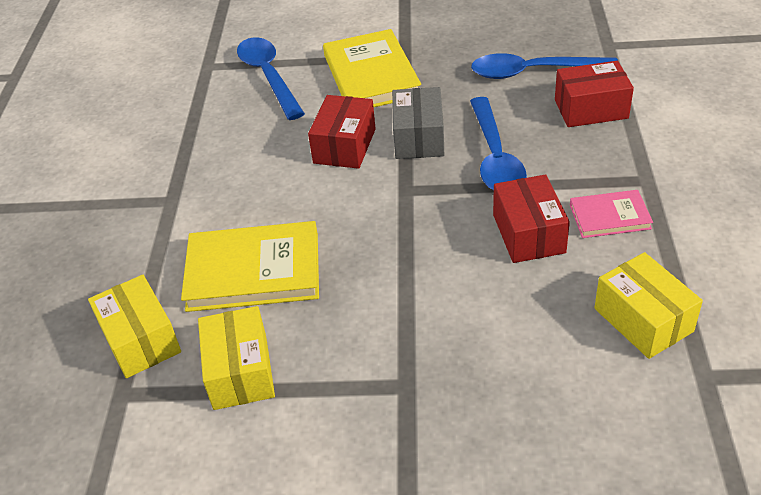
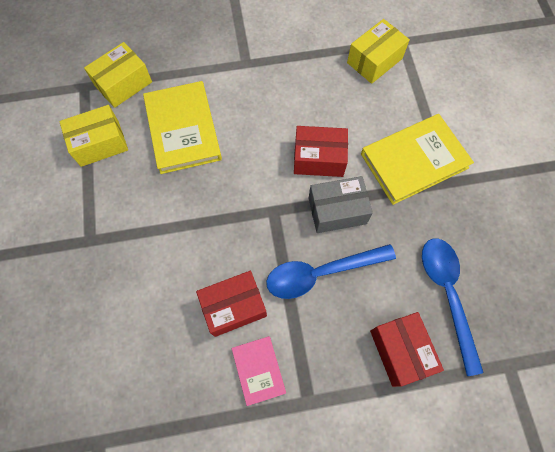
camera: 75 degrees right, 25 degrees up
blue spoon [237,37,305,120] -> none
yellow box [594,252,703,359] -> yellow box moved to [347,19,410,84]

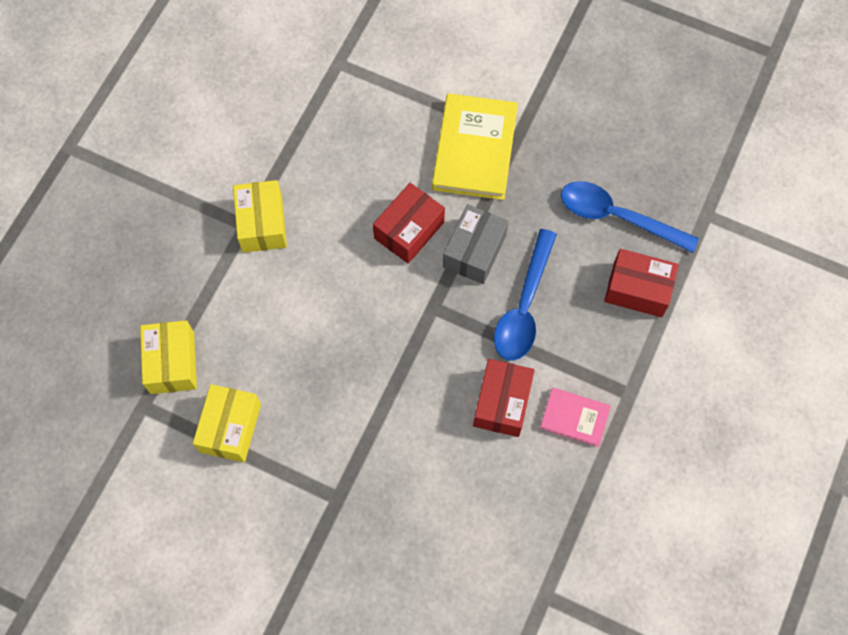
camera: 55 degrees left, 0 degrees up
yellow book [143,81,222,174] -> none
yellow box [347,19,410,84] -> yellow box moved to [233,180,287,253]

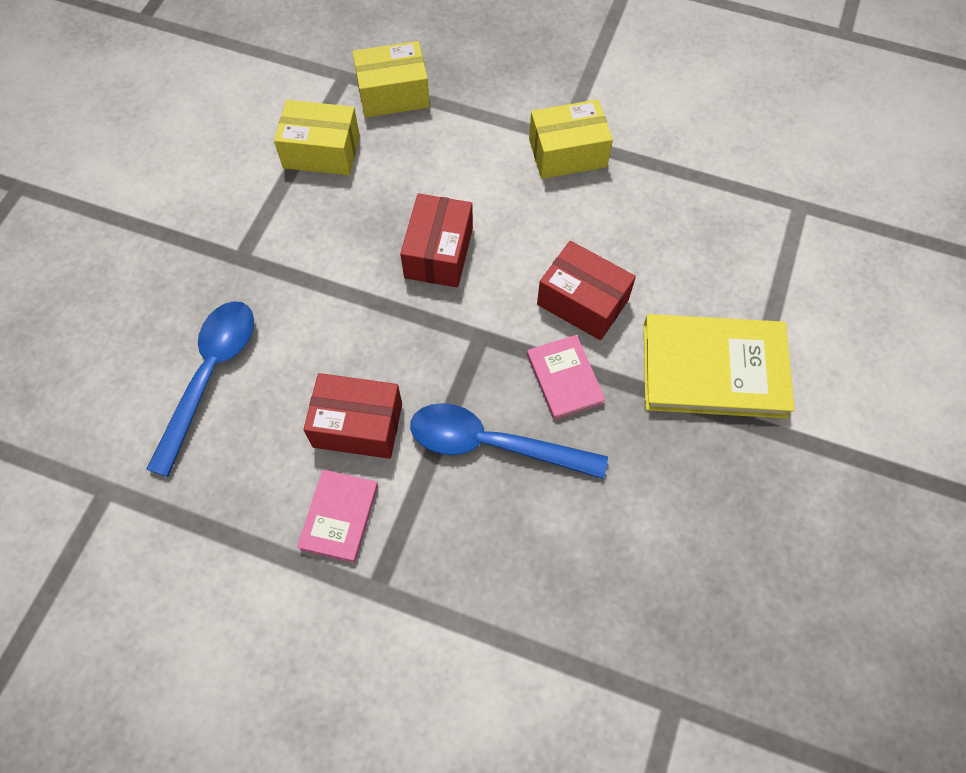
camera: 85 degrees right, 5 degrees down
grey box [443,204,509,284] -> pink book [527,335,606,420]
blue spoon [561,181,699,253] -> blue spoon moved to [146,301,254,477]
red box [604,249,679,317] -> red box moved to [400,194,473,287]

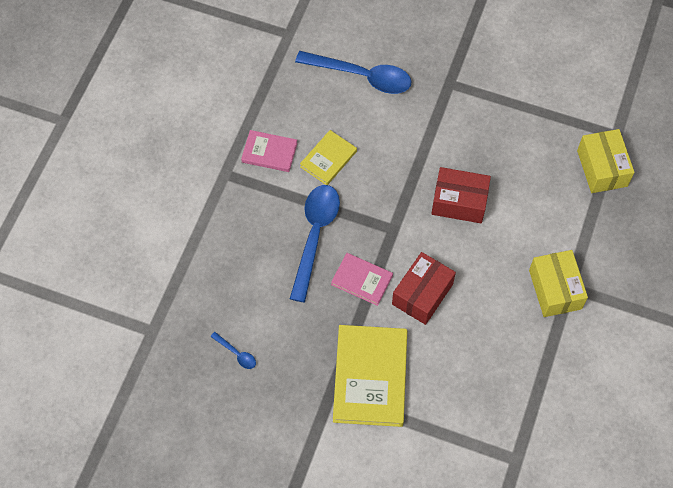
camera: 90 degrees right, 0 degrees up
yellow box [274,100,360,175] -> none
red box [303,373,402,459] -> yellow book [300,130,357,185]
pink book [527,335,606,420] -> pink book turned 45 degrees clockwise [331,253,393,306]
none -> blue spoon [211,332,256,369]

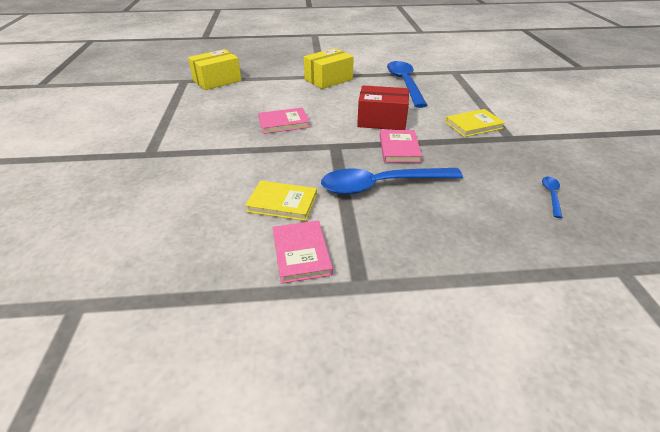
camera: 115 degrees left, 25 degrees down
blue spoon [295,51,411,94] -> blue spoon moved to [387,61,428,108]
yellow book [333,325,407,427] -> yellow book [445,109,505,137], size x0.55
red box [431,167,491,223] -> pink book [258,108,310,134]

